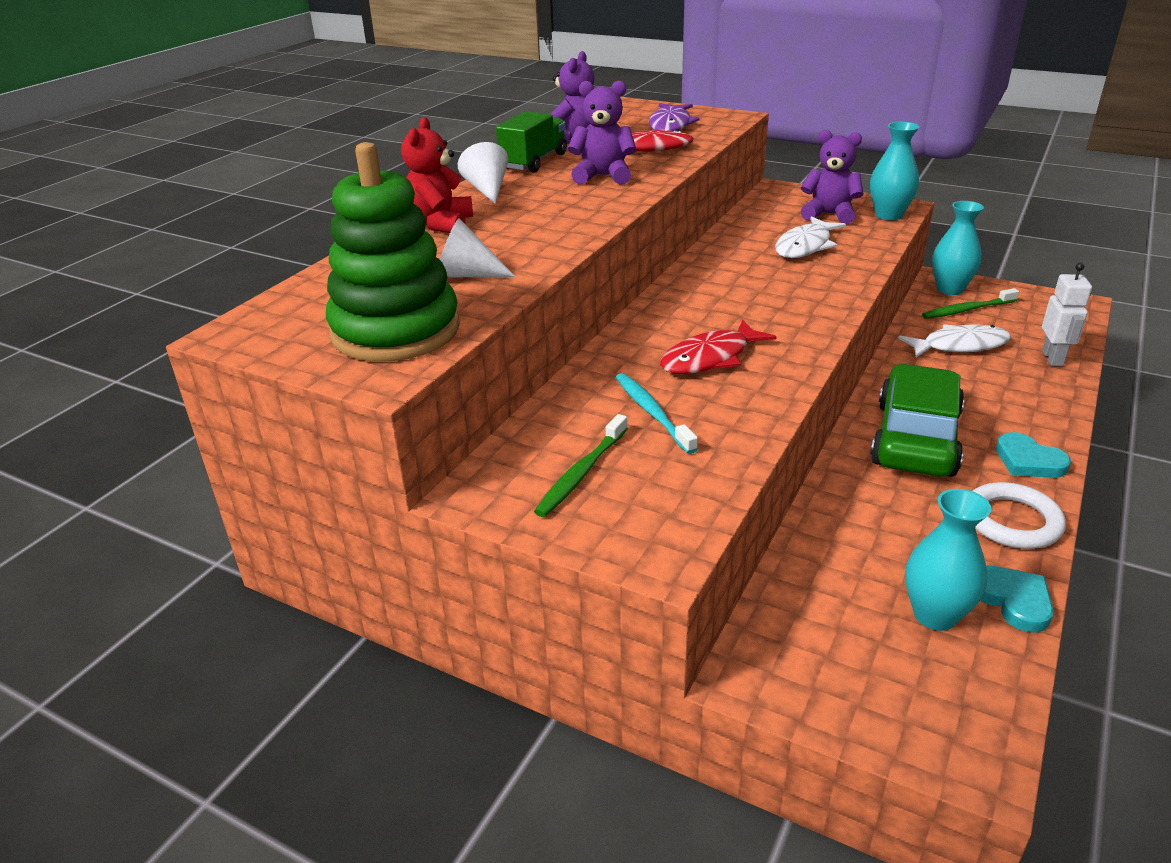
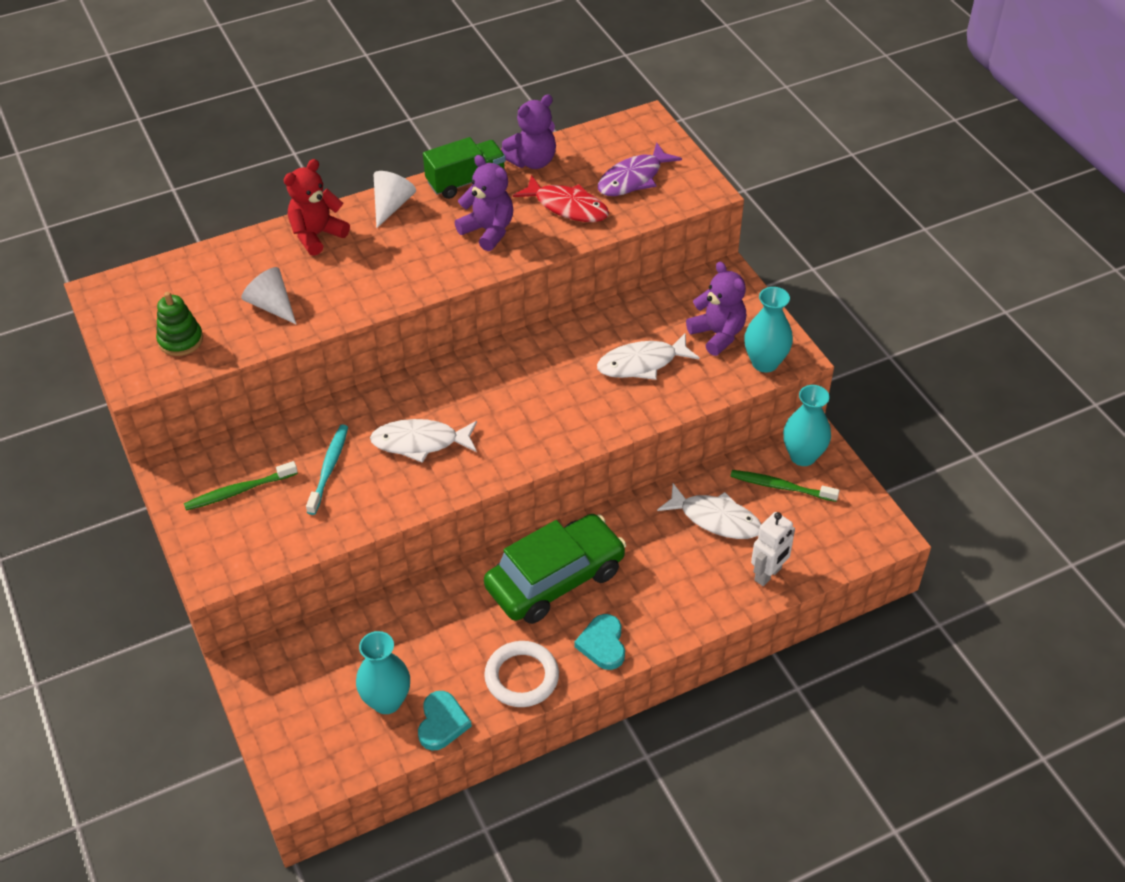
camera: 35 degrees right, 15 degrees up
green stacking toy [326,142,460,362] -> green stacking toy [156,292,203,356], size x0.49
red fish [660,320,777,374] -> white fish [370,419,477,463]

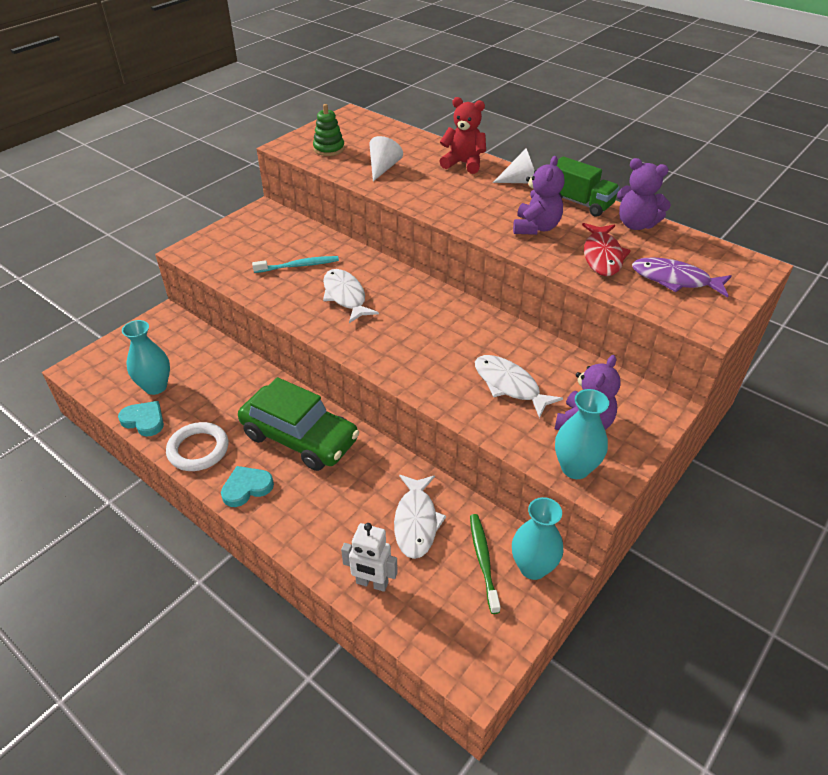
camera: 65 degrees right, 5 degrees down
green toothbrush [184,461,298,511] -> none
turquoise heart [418,691,472,751] -> turquoise heart turned 135 degrees counterclockwise [118,401,164,437]

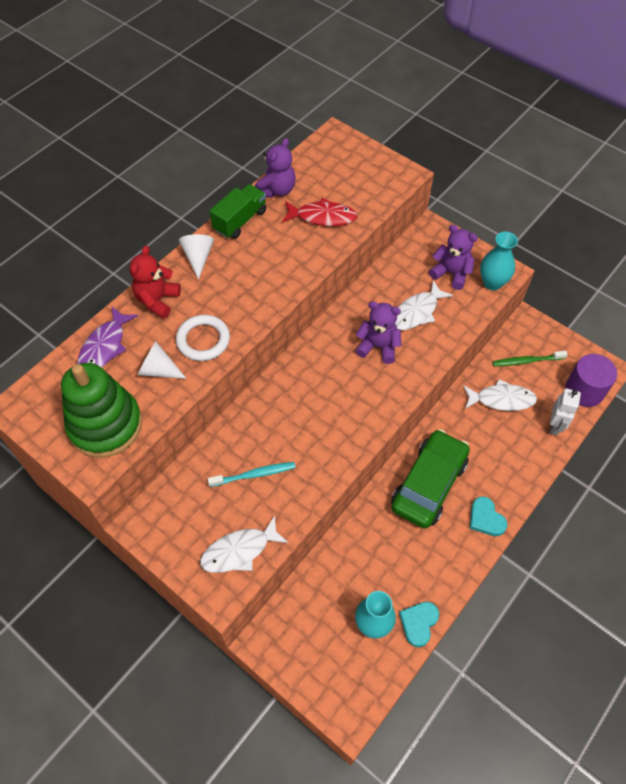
camera: 90 degrees left, 15 degrees up
white ring [166,422,228,471] -> white ring moved to [176,315,230,361]
turquoise toothbrush [252,256,339,273] -> turquoise toothbrush turned 90 degrees clockwise [208,462,296,487]
green stacking toy [313,104,345,156] -> green stacking toy [61,363,142,458], size x2.02
white fish [323,269,379,323] -> white fish moved to [200,515,288,573]
turquoise vase [512,497,564,580] -> none
purple teddy bear [513,156,564,235] -> purple teddy bear moved to [355,301,402,364]
purple fish [632,257,731,298] -> purple fish moved to [77,307,138,368]
none -> purple cylinder [565,354,617,407]

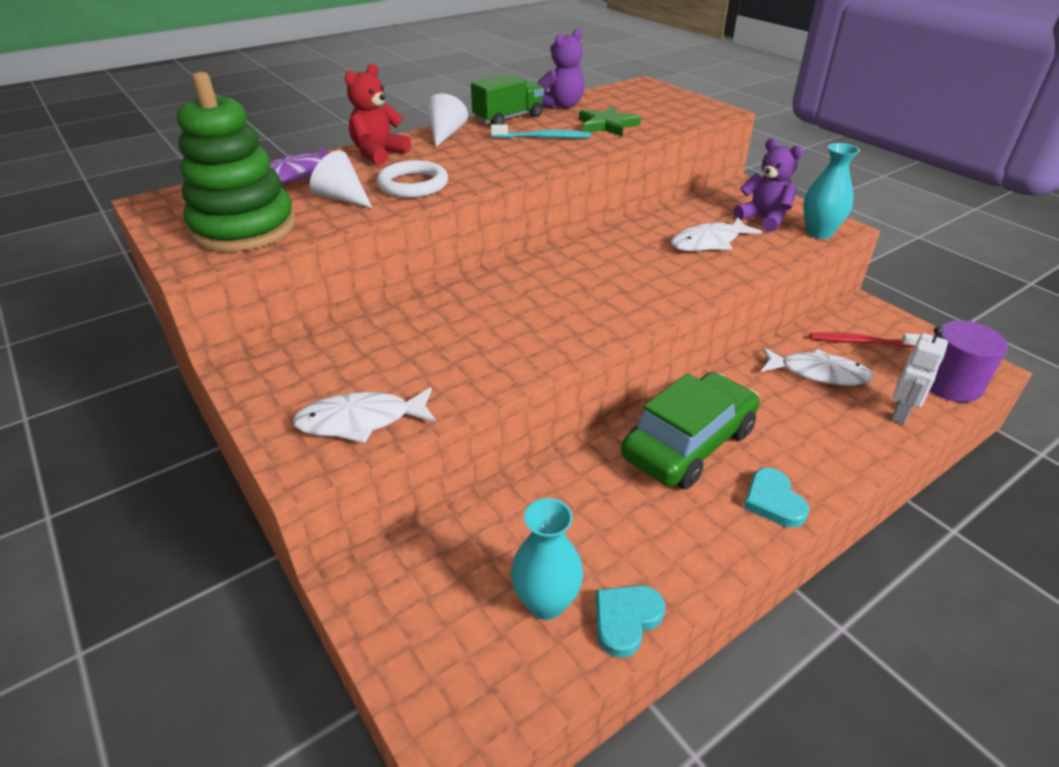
camera: 15 degrees right, 20 degrees down
turquoise toothbrush [208,462,296,487] -> turquoise toothbrush moved to [491,124,591,138]
red fish [282,198,357,226] -> green star [579,106,641,136]
purple teddy bear [355,301,402,364] -> none
green toothbrush [493,351,568,366] -> red toothbrush [810,332,921,348]

